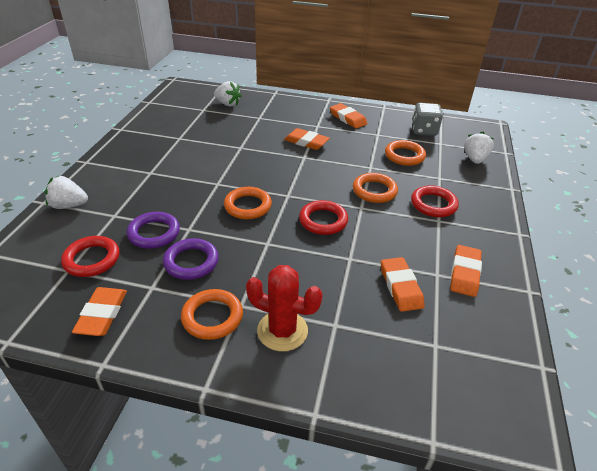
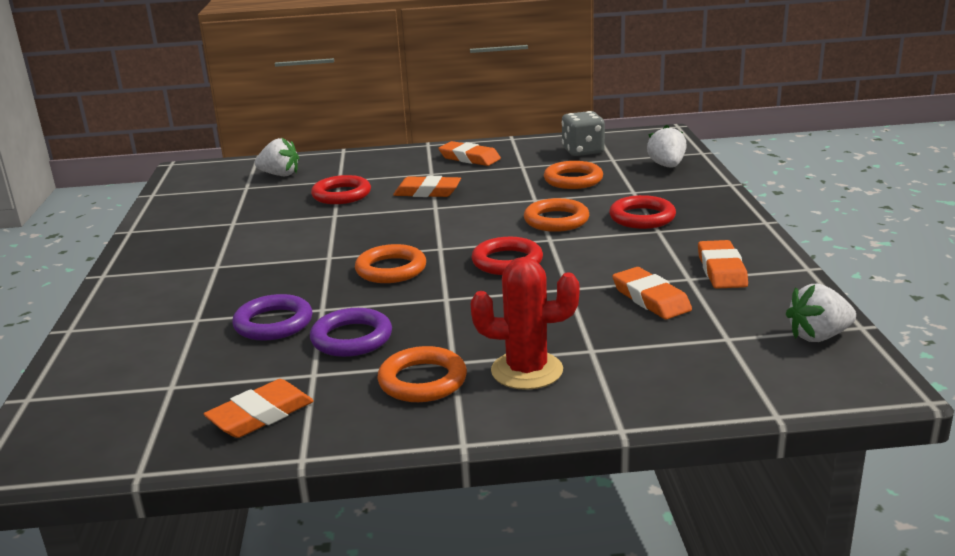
camera: 15 degrees left, 15 degrees down
white strawberry [45,176,88,209] -> white strawberry moved to [786,284,856,342]
red ring [61,236,119,277] -> red ring moved to [311,175,371,204]
orange eraser [72,287,127,336] -> orange eraser turned 60 degrees clockwise [204,379,314,438]

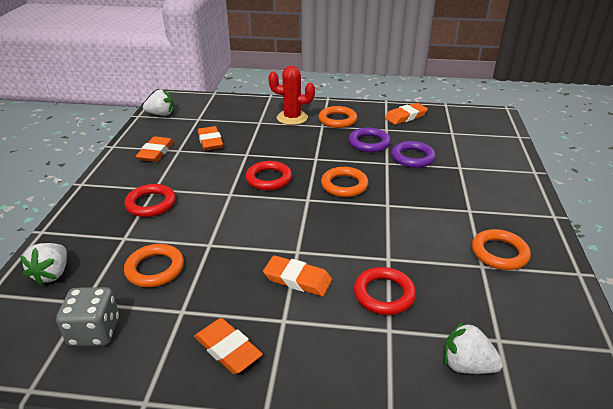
camera: 170 degrees left, 10 degrees up
orange ring [524,198,589,232] -> orange ring moved to [472,229,531,270]

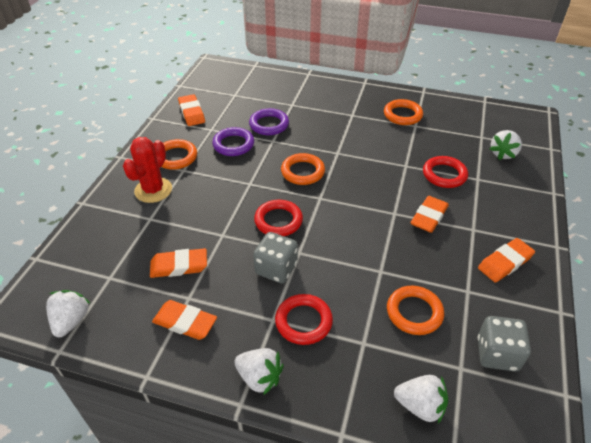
camera: 80 degrees left, 10 degrees up
none -> white strawberry [234,348,284,395]
none -> grey dice [253,232,298,283]

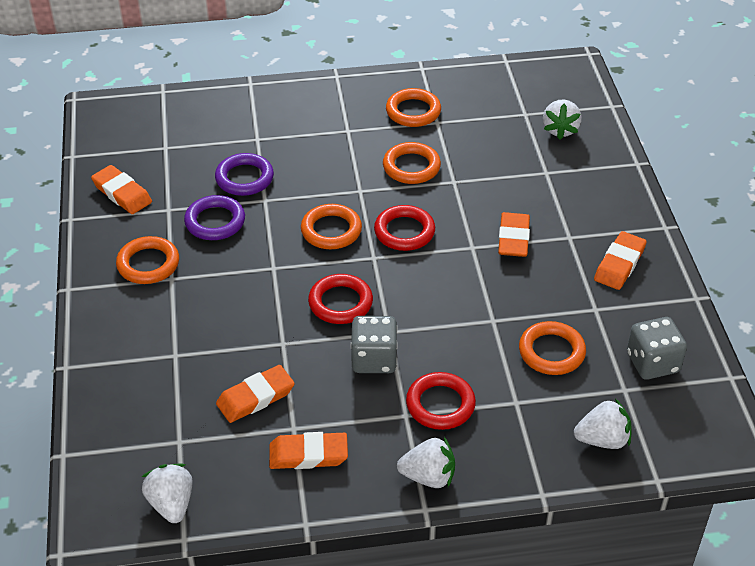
camera: 25 degrees left, 0 degrees up
red cactus [123,137,172,203] -> none
red ring [423,156,468,188] -> red ring moved to [374,205,435,251]
none -> orange ring [383,142,441,184]

